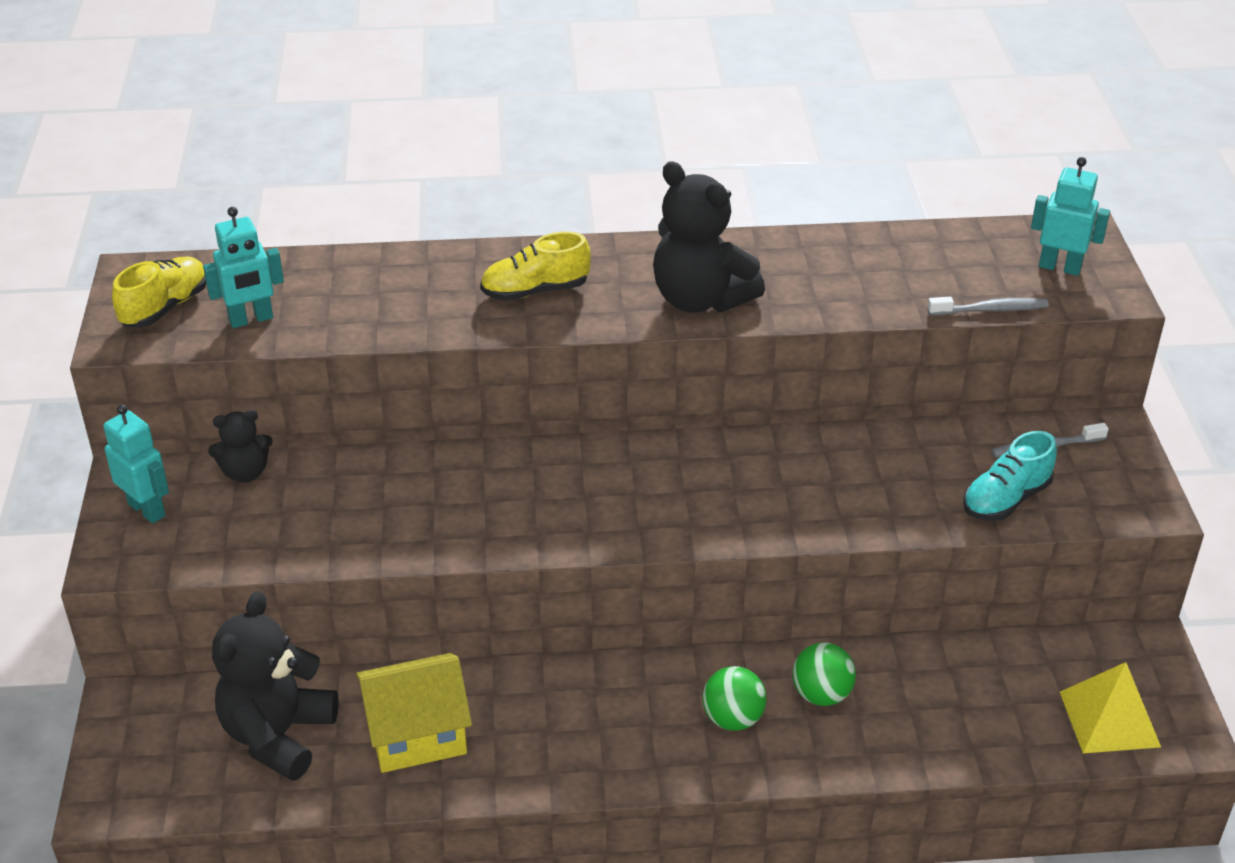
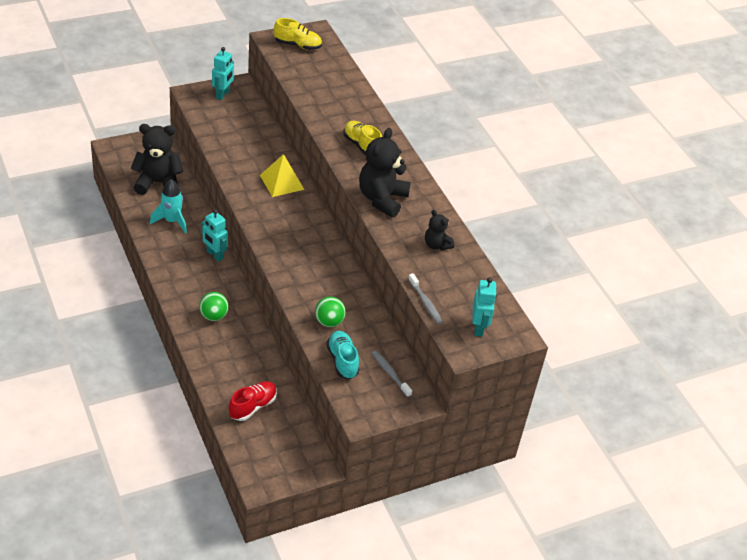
camera: 65 degrees right, 5 degrees up
turquoise robot [203,207,284,328] -> turquoise robot moved to [202,209,228,262]
black teddy bear [208,410,273,483] -> black teddy bear moved to [425,210,455,251]
yellow house [356,653,472,773] -> turquoise rocket [150,179,187,234]
green ball [793,642,856,706] -> green ball moved to [315,296,346,327]
turquoise shoe [963,431,1057,521] -> turquoise shoe turned 45 degrees clockwise [327,331,359,379]
yellow pyramid [1060,662,1161,753] -> yellow pyramid moved to [260,154,305,197]
none -> red shoe [229,381,277,421]

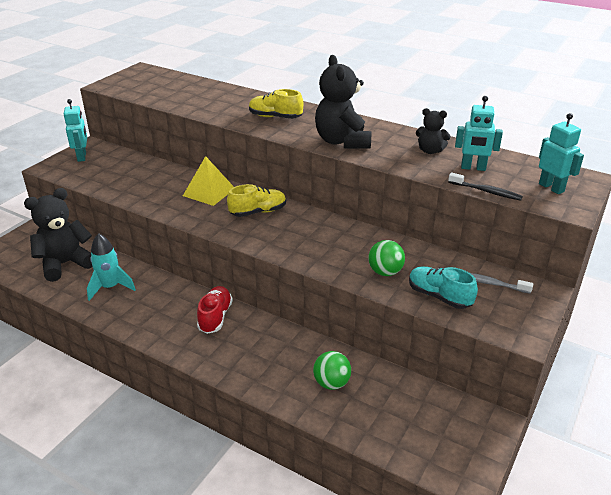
camera: 30 degrees left, 10 degrees down
green ball [199,292,229,321] -> green ball moved to [313,351,351,390]
turquoise robot [202,209,228,262] -> turquoise robot moved to [455,96,503,171]
red shoe [229,381,277,421] -> red shoe moved to [197,286,233,334]
yellow shoe [274,18,322,50] -> yellow shoe moved to [227,184,286,217]
grey toothbrush [408,273,442,324] -> black toothbrush [448,172,523,201]

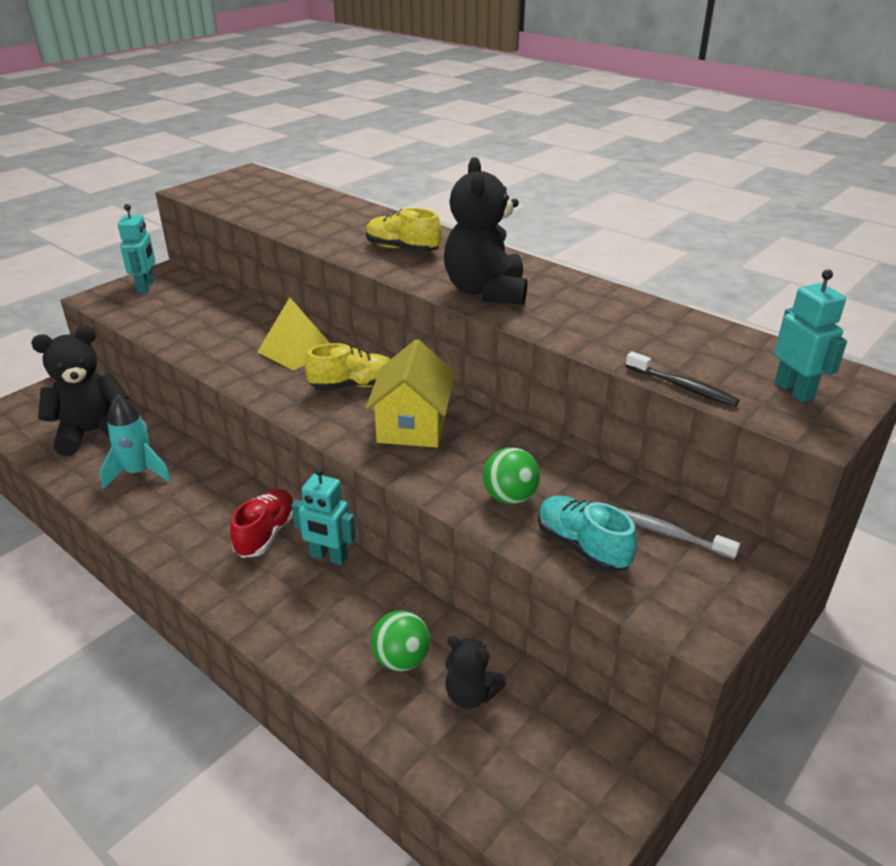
camera: 10 degrees right, 0 degrees up
black teddy bear [416,108,451,154] -> black teddy bear moved to [445,636,506,709]
turquoise robot [455,96,503,171] -> turquoise robot moved to [291,467,356,565]
none -> yellow house [365,339,456,448]

